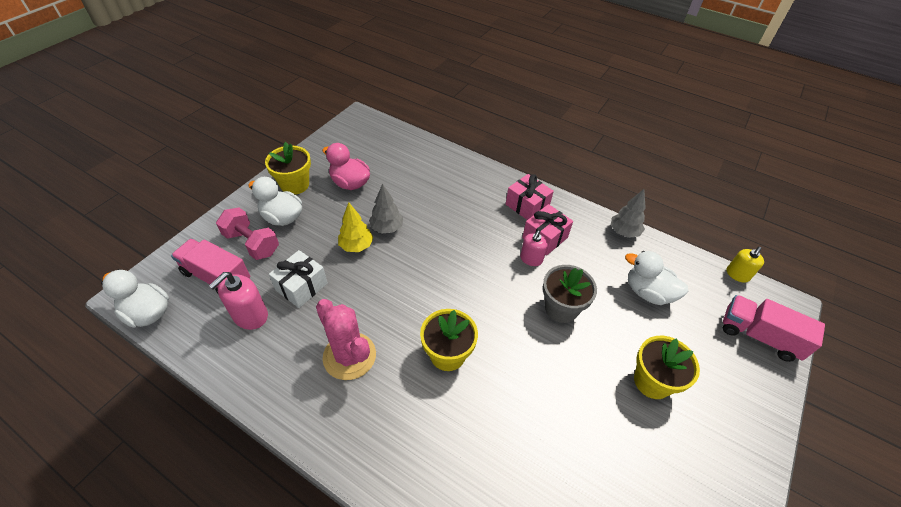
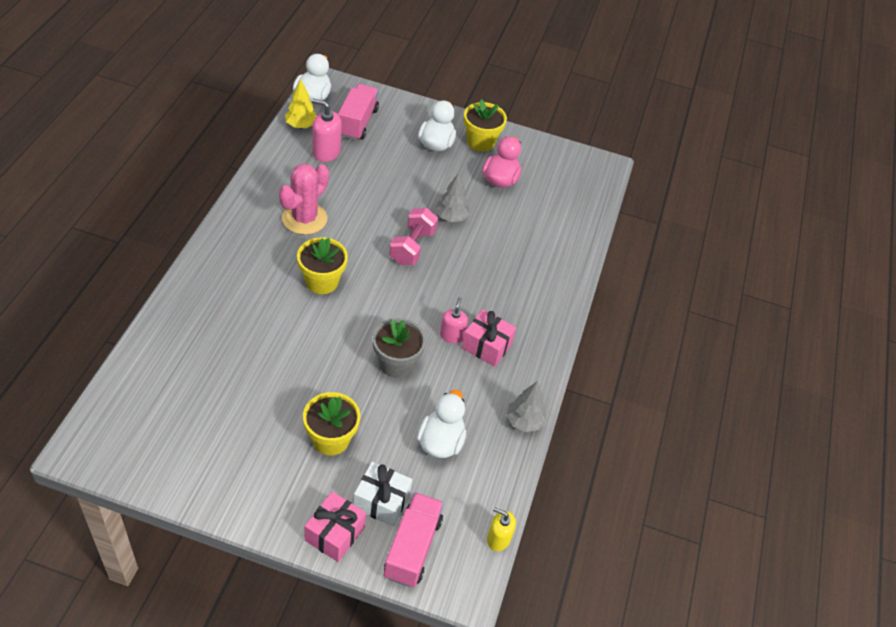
camera: 70 degrees right, 0 degrees up
pink dumbbell [216,208,279,260] -> pink dumbbell moved to [389,208,438,265]
white gift [269,250,328,308] -> white gift moved to [353,462,412,527]
yellow tree [338,202,374,252] -> yellow tree moved to [285,79,317,129]
pink gift [506,174,554,220] -> pink gift moved to [304,491,366,562]
pink soap dispenser [520,230,548,266] -> pink soap dispenser turned 90 degrees clockwise [440,297,468,343]

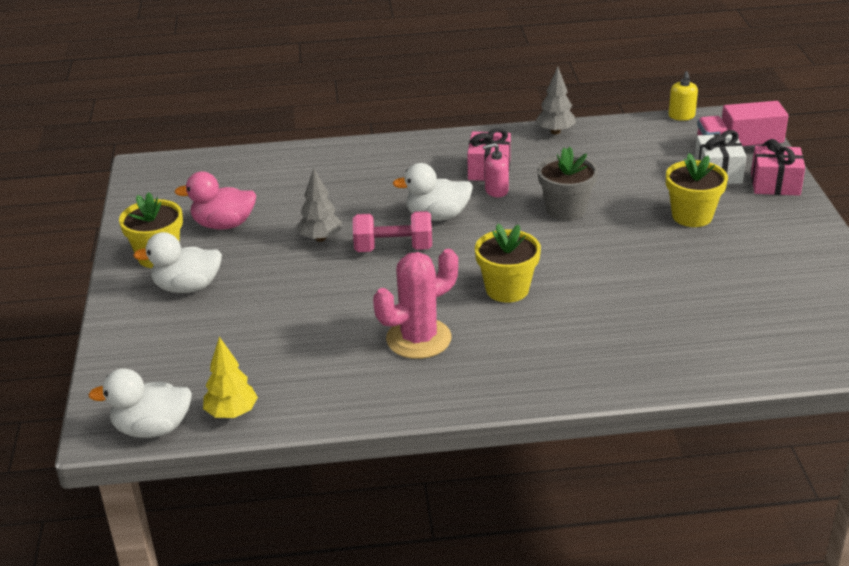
camera: 105 degrees left, 15 degrees down
pink cactus [279,163,329,235] -> pink cactus turned 45 degrees counterclockwise [373,249,458,359]
pink soap dispenser [312,99,342,162] -> none
pink truck [338,84,379,140] -> none
white duck [417,390,466,458] -> white duck moved to [392,163,473,221]

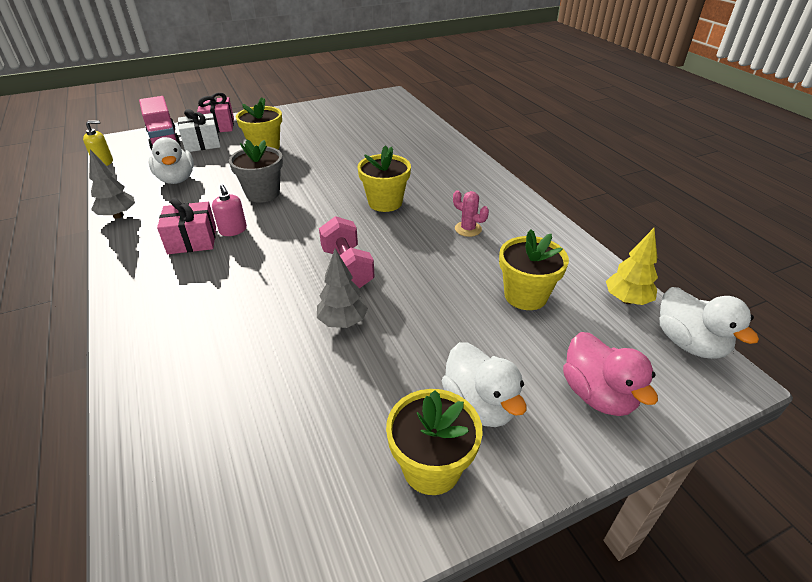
camera: 110 degrees left, 5 degrees up
pink duck [174,171,256,229] -> pink duck moved to [563,332,658,416]
pink cactus [373,249,458,359] -> pink cactus [453,190,489,237], size x0.51
white duck [392,163,473,221] -> white duck moved to [149,137,194,184]
none -> yellow flower pot [499,229,569,310]

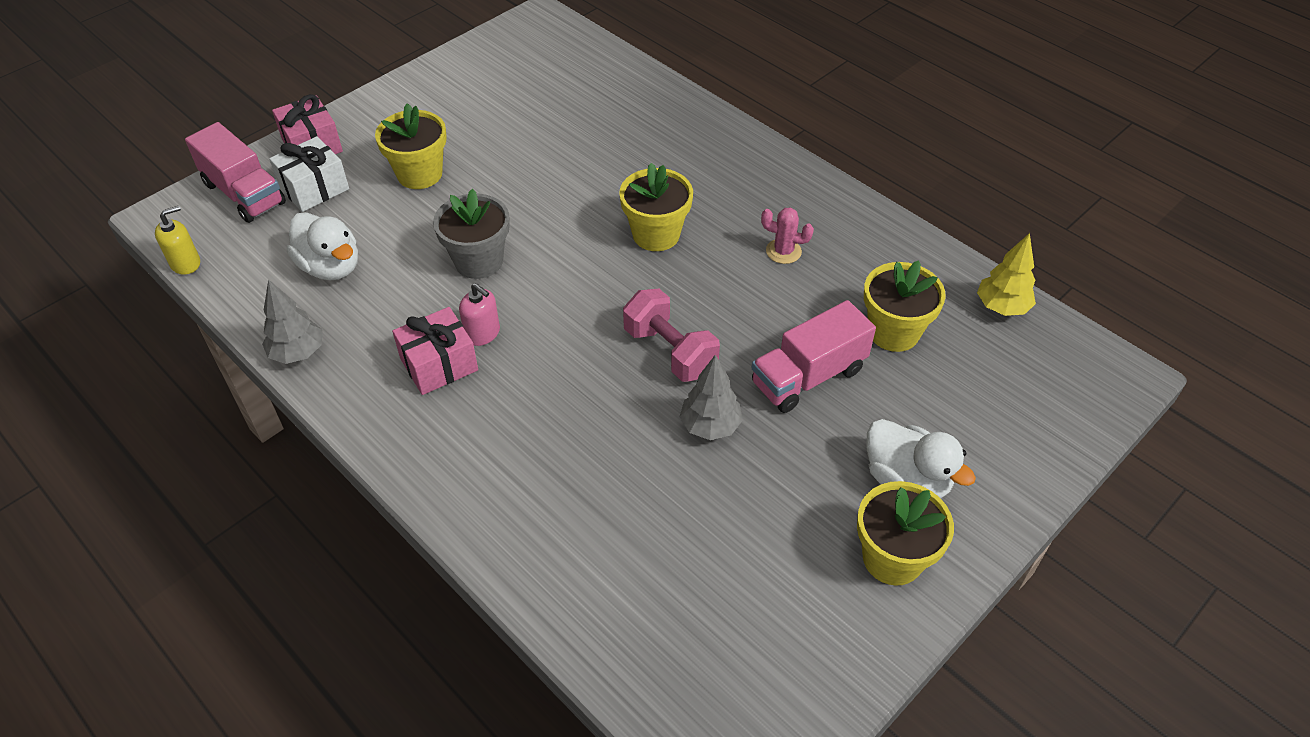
camera: 20 degrees left, 10 degrees up
pink duck [563,332,658,416] -> none
white duck [660,287,759,359] -> none
none -> pink truck [752,300,876,413]

